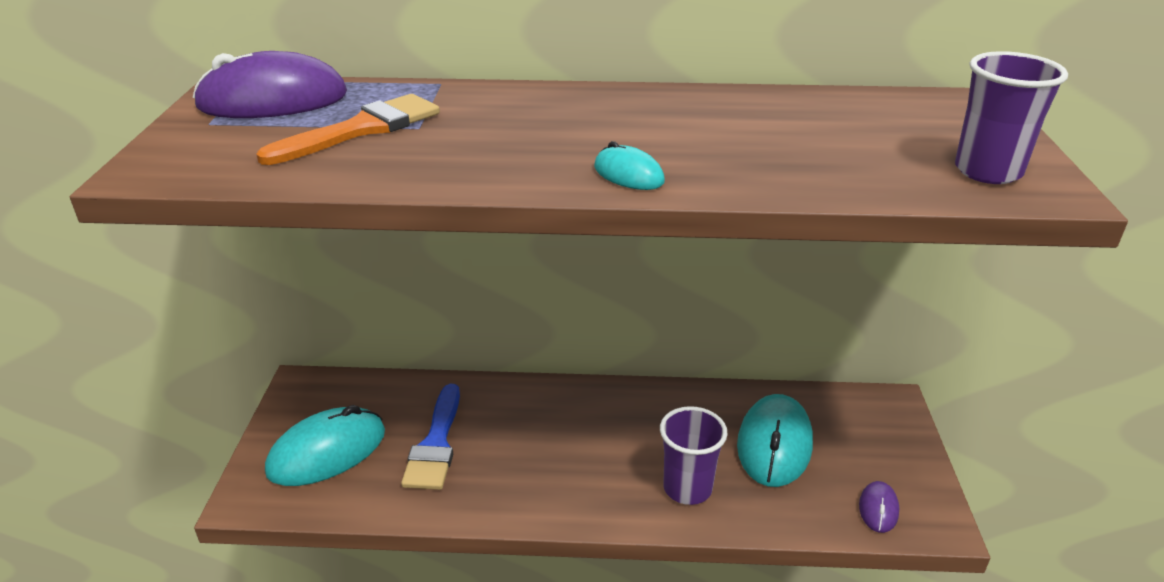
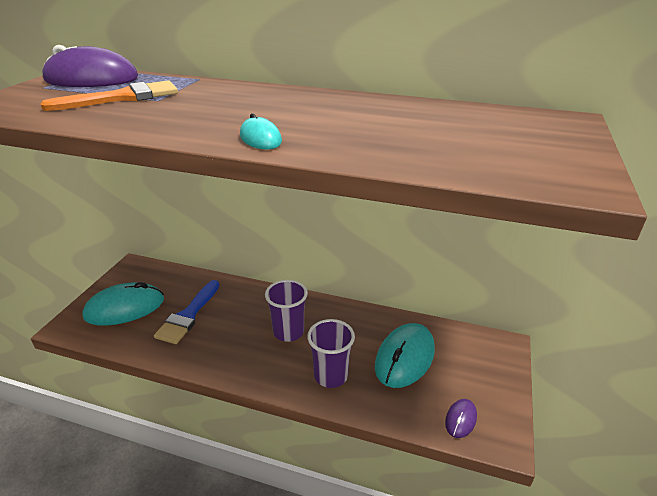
camera: 15 degrees right, 0 degrees up
purple cup [955,51,1068,184] -> purple cup moved to [265,280,308,342]

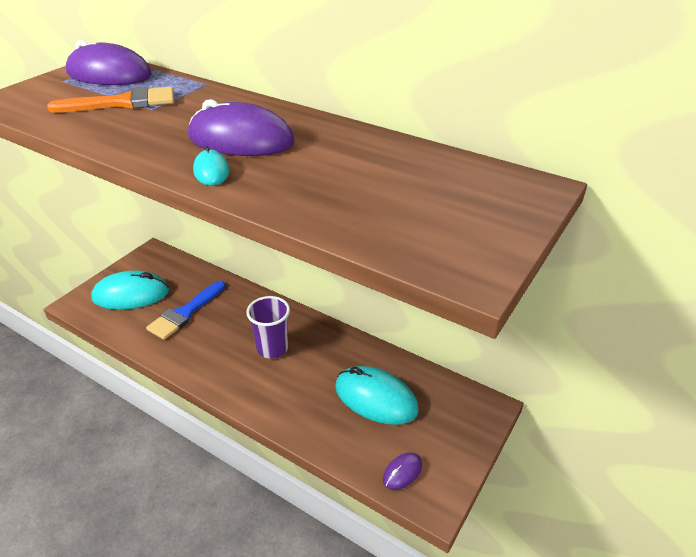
camera: 15 degrees right, 5 degrees up
purple cup [307,319,355,388] -> none
turquoise mouse [375,323,435,388] -> turquoise mouse turned 75 degrees clockwise [335,366,419,425]
none -> purple mouse [188,99,295,156]

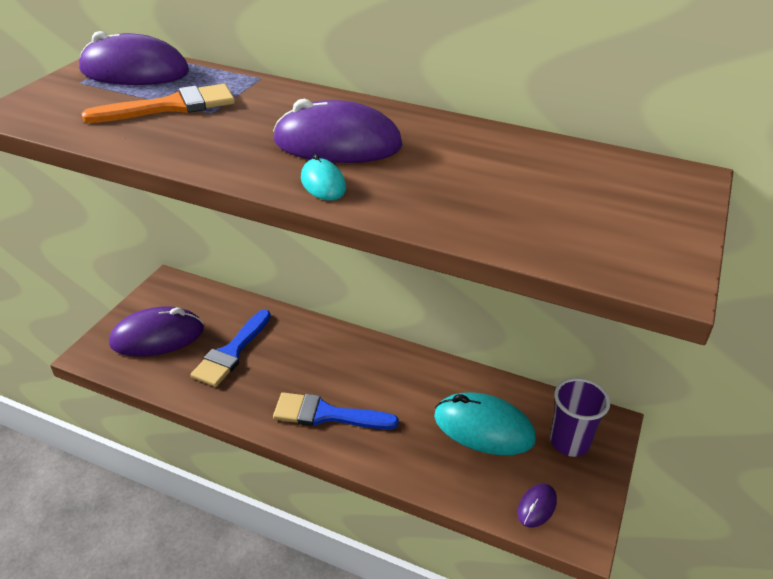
camera: 10 degrees left, 0 degrees up
turquoise mouse [91,271,169,310] -> purple mouse [109,306,204,357]
purple cup [246,296,290,359] -> purple cup moved to [550,378,610,457]
none -> blue brush [273,392,399,430]

